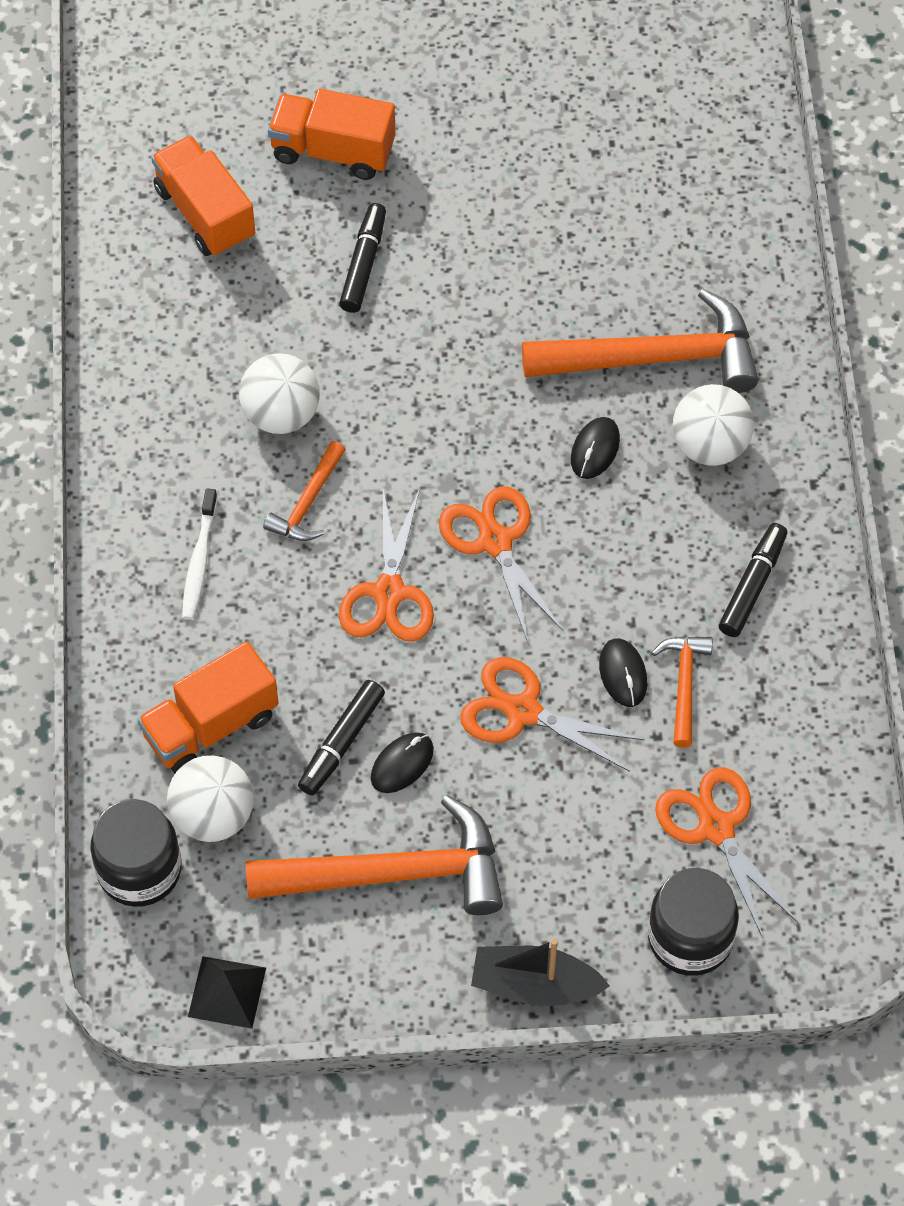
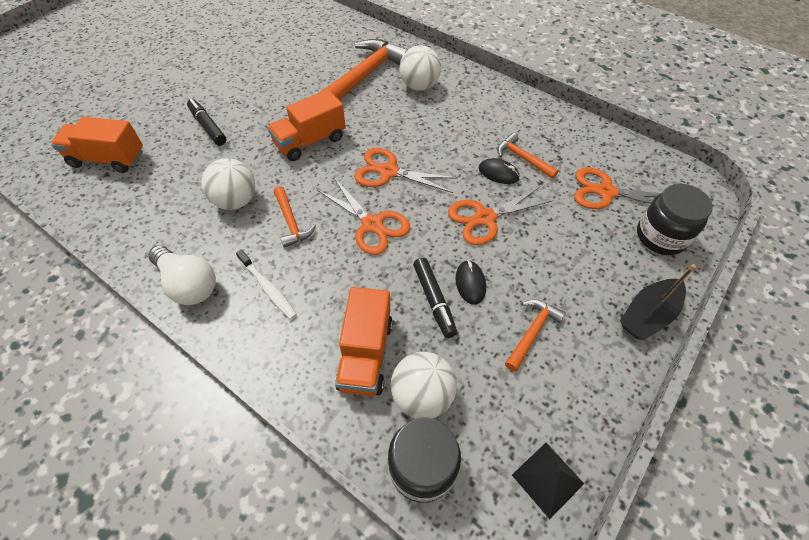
camera: 50 degrees left, 5 degrees down
orange hammer [245,795,503,915] -> orange hammer [505,300,566,372], size x0.49
orange truck [268,89,396,180] -> orange truck moved to [267,89,346,161]
black mouse [571,417,620,479] -> none
black marker [719,523,787,637] -> none
none -> white light bulb [149,246,216,305]

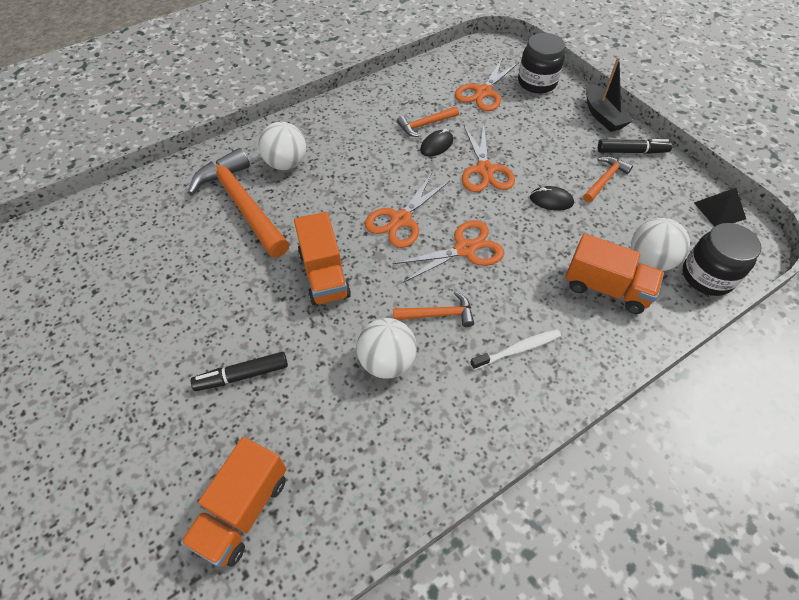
camera: 70 degrees left, 0 degrees up
white light bulb [149,246,216,305] -> none
black marker [413,258,457,338] -> black marker moved to [598,139,672,154]
orange hammer [505,300,566,372] -> orange hammer turned 75 degrees clockwise [583,156,633,202]

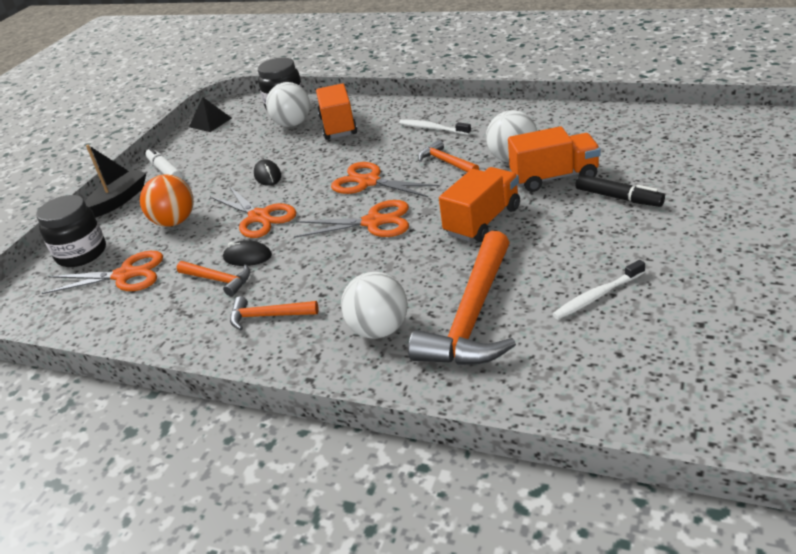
camera: 120 degrees left, 20 degrees down
orange truck [181,437,287,567] -> orange truck moved to [508,126,601,192]
orange scissors [462,124,515,192] -> orange scissors turned 90 degrees clockwise [210,186,296,238]
orange hammer [583,156,633,202] -> orange hammer moved to [230,296,318,330]
black marker [598,139,672,154] -> white marker [145,147,183,179]
none -> orange ball [140,174,194,227]
none -> white toothbrush [553,260,645,319]

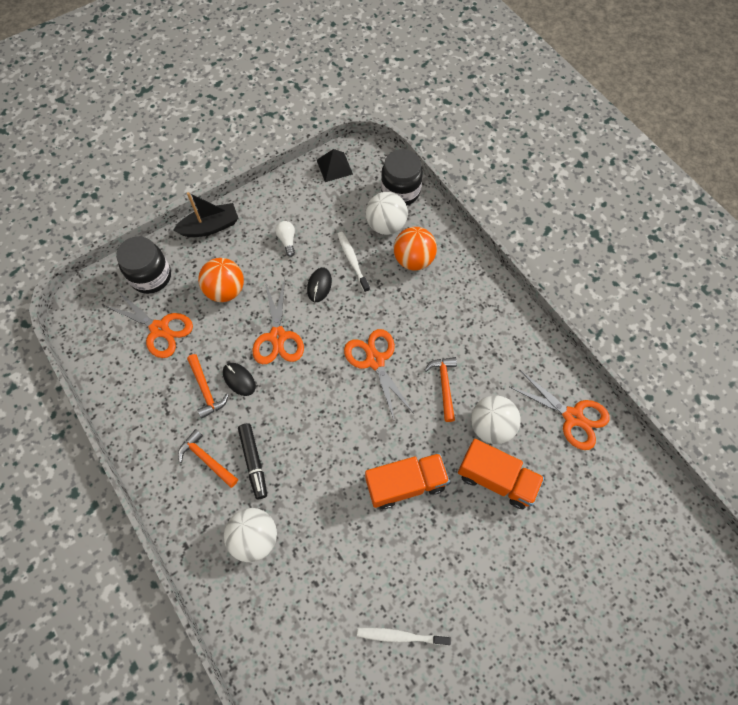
camera: 30 degrees right, 30 degrees up
white marker [145,147,183,179] -> none
orange scissors [294,200,409,238] -> orange scissors moved to [510,370,610,450]
orange truck [316,83,357,140] -> orange ball [394,227,437,271]
white toothbrush [399,120,471,135] -> white toothbrush moved to [337,232,370,293]
orange hammer [408,231,516,365] -> none
black marker [575,174,665,207] -> black marker moved to [238,423,267,499]
none -> white light bulb [275,221,295,257]

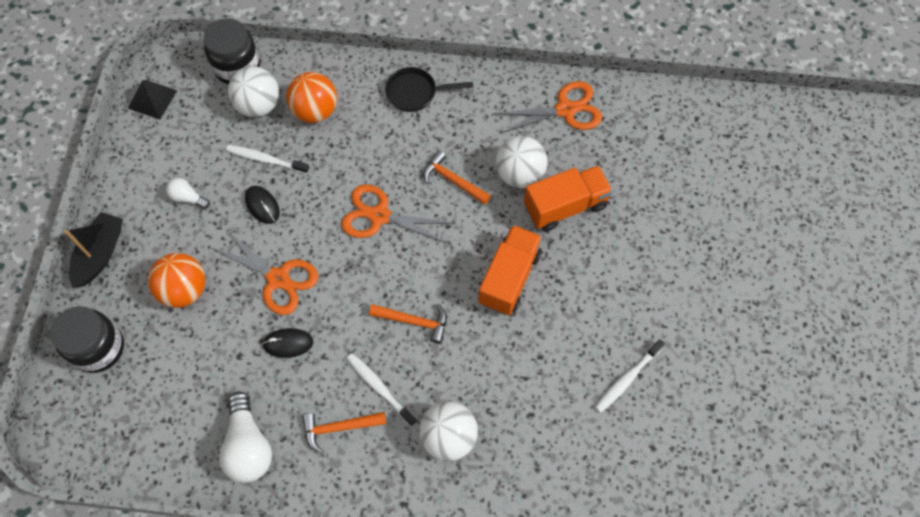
camera: 50 degrees left, 0 degrees up
orange scissors [104,291,193,358] -> none
orange hammer [187,354,229,419] -> orange hammer moved to [369,304,447,344]
black marker [238,423,267,499] -> white toothbrush [346,353,417,426]
none -> white light bulb [219,391,272,483]
none -> black pan [385,67,473,112]

